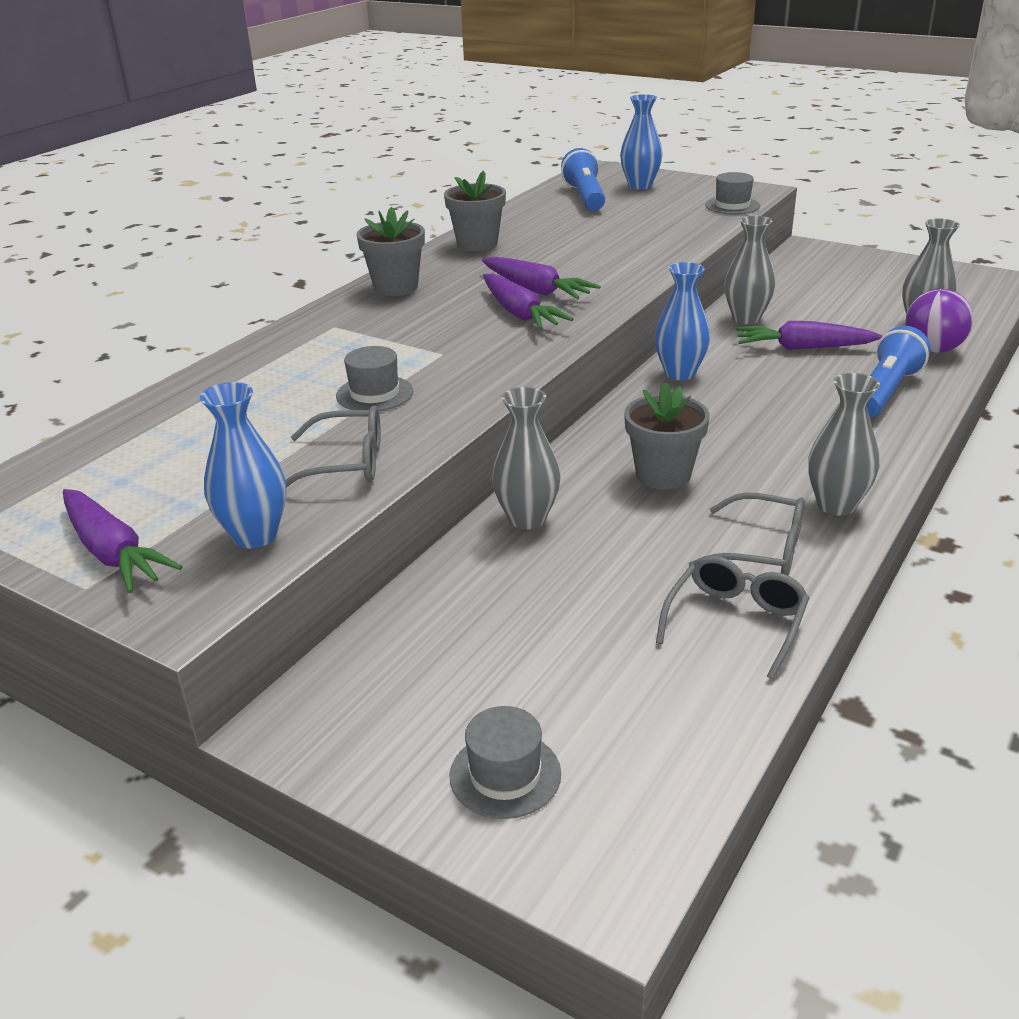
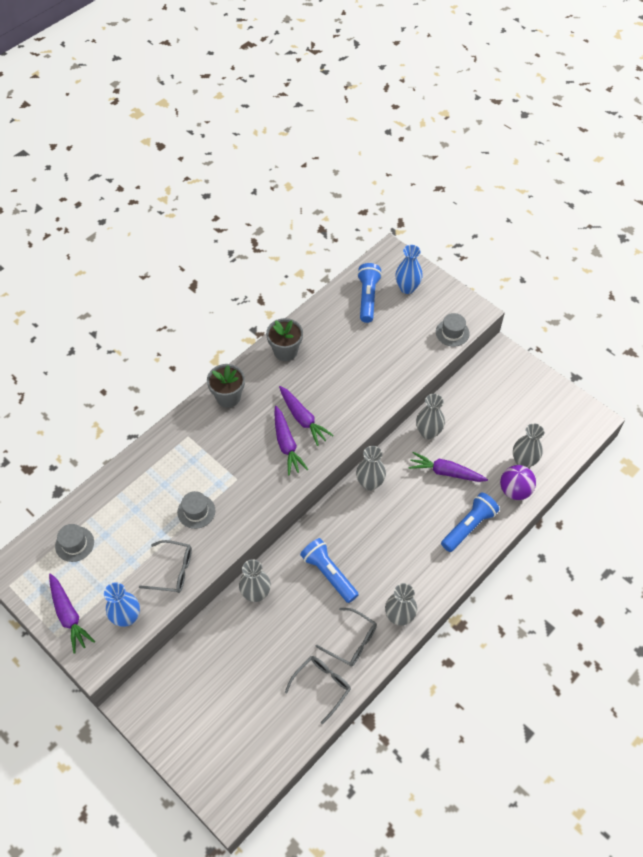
camera: 10 degrees right, 25 degrees up
grey hat [449,706,561,819] -> grey hat moved to [55,524,94,562]
grey flower pot [624,382,710,490] -> blue flashlight [300,538,359,603]
blue vase [655,262,710,380] -> grey vase [356,446,386,491]

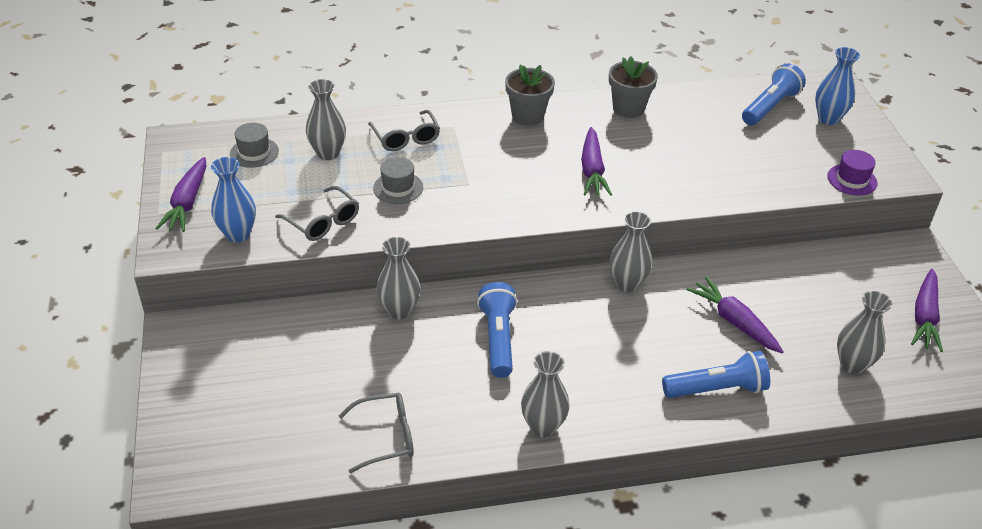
camera: 35 degrees right, 15 degrees down
purple carrot [274,406,308,475] -> purple carrot moved to [911,269,943,352]
grey glasses [316,608,377,667] -> grey glasses moved to [368,110,440,151]
grey vase [416,394,445,439] -> grey vase moved to [306,79,346,160]
grey hat [436,313,470,346] -> purple hat [827,150,877,195]
purple ball [500,465,536,500] -> none

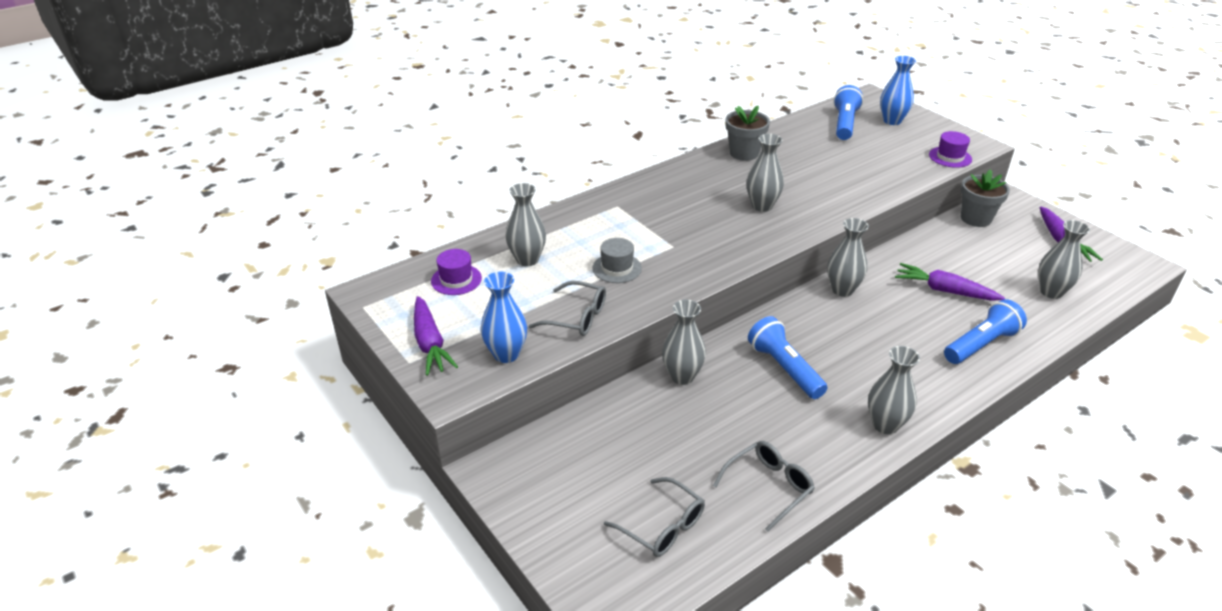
camera: 25 degrees left, 5 degrees down
grey hat [230,123,279,168] -> purple hat [431,249,482,295]
grey glasses [368,110,440,151] -> grey glasses moved to [604,477,705,557]
grey flower pot [505,65,555,126] -> grey flower pot moved to [961,169,1010,227]
purple carrot [581,127,612,196] -> grey vase [746,134,784,212]

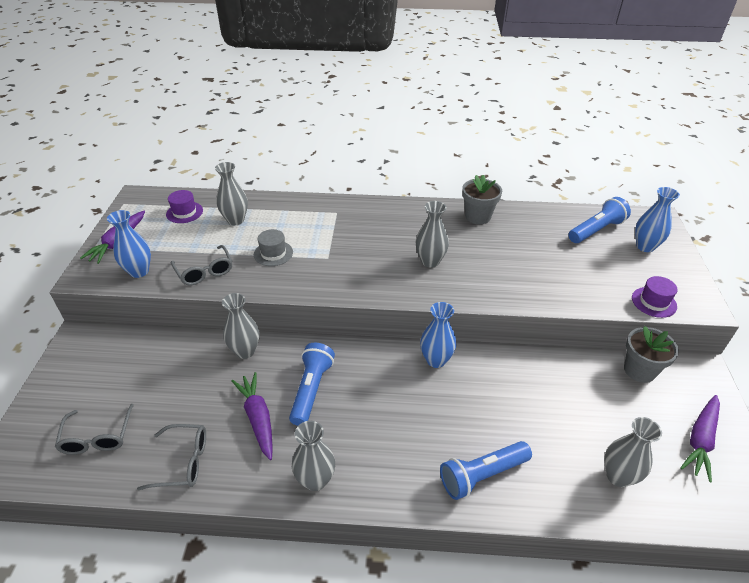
camera: 40 degrees right, 5 degrees up
grey vase [827,218,869,297] -> blue vase [420,302,457,368]
purple carrot [895,263,1005,301] -> purple carrot moved to [231,372,273,460]
blue flashlight [944,299,1027,364] -> blue flashlight turned 150 degrees clockwise [440,441,532,500]

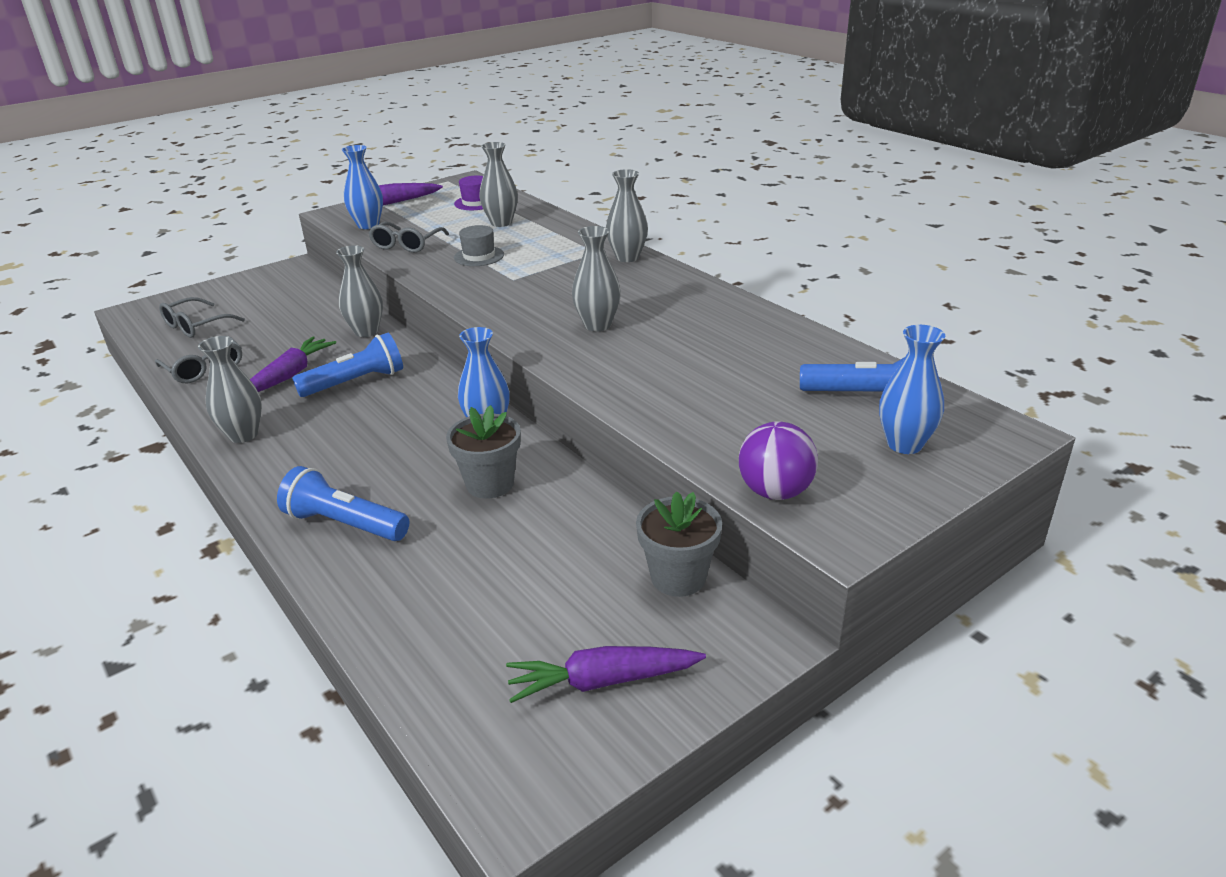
camera: 50 degrees right, 10 degrees down
grey flower pot [462,175,502,224] -> grey flower pot moved to [446,405,521,499]
grey vase [604,417,662,487] -> grey vase moved to [606,169,648,262]
purple hat [632,276,678,318] -> purple ball [739,421,818,500]

